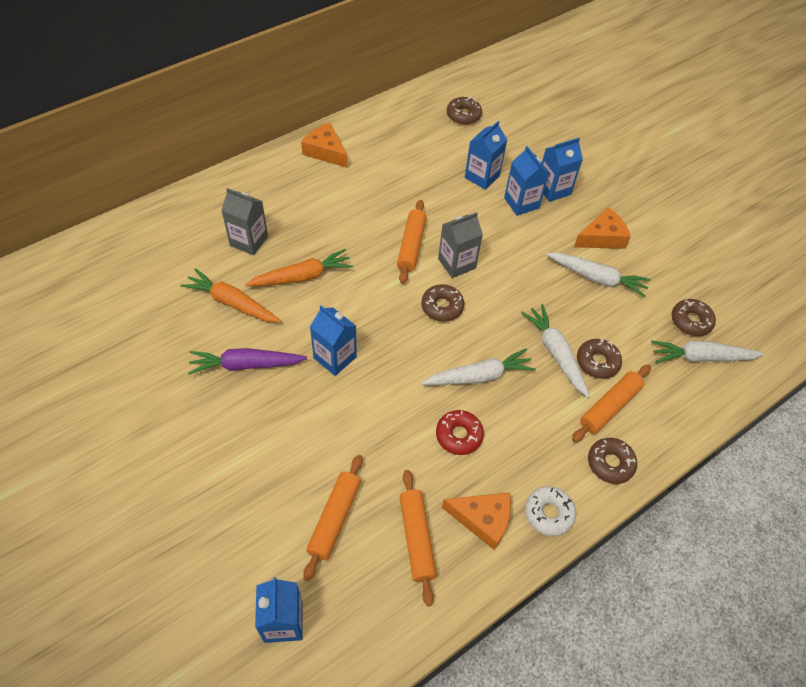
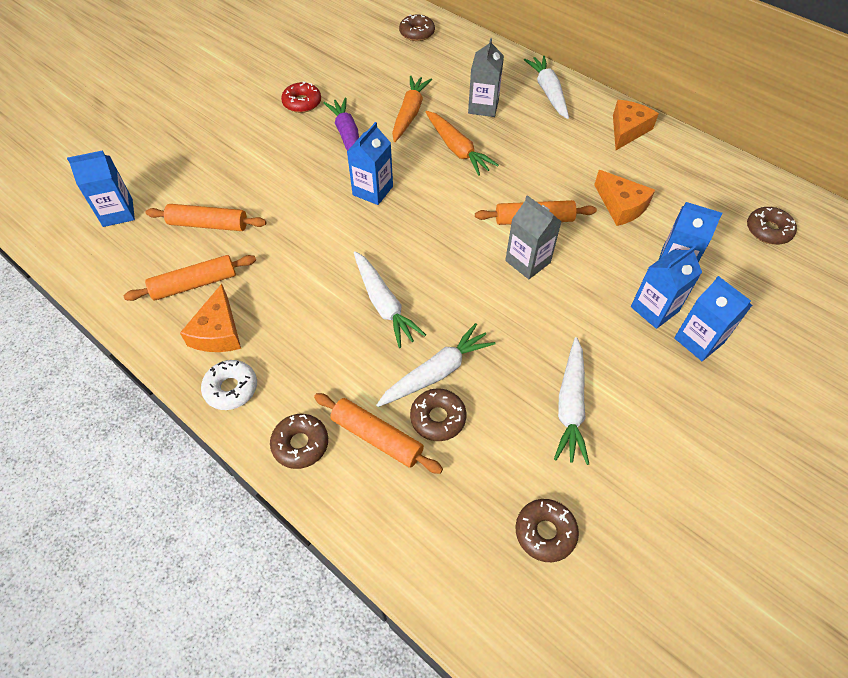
camera: 80 degrees right, 0 degrees up
brown donut [421,284,464,322] -> brown donut moved to [399,14,435,41]
red donut [436,410,484,455] -> red donut moved to [281,82,321,113]
orange cheese [574,207,631,249] -> orange cheese moved to [594,170,655,226]
white carrot [651,340,765,363] -> white carrot moved to [524,56,569,119]

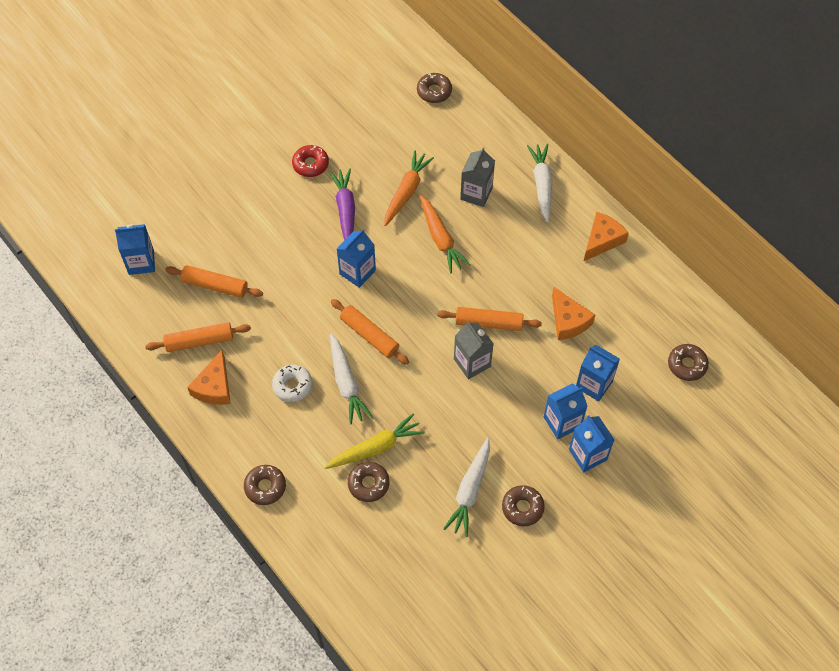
camera: 10 degrees right, 5 degrees up
white donut [201,360,257,410] -> white donut moved to [272,365,313,402]
orange rolling pin [314,393,443,474] -> orange rolling pin moved to [331,299,409,365]
white carrot [376,323,495,407] -> yellow carrot [324,413,424,469]
brown donut [516,499,579,562] -> brown donut moved to [502,485,545,526]

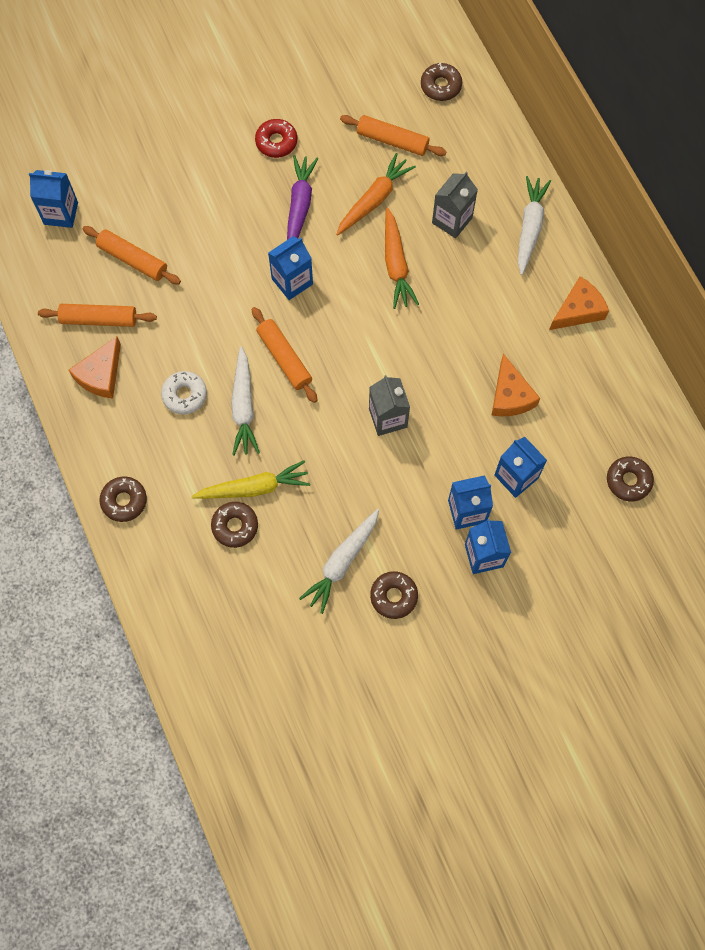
camera: 15 degrees right, 10 degrees up
orange rolling pin [437,307,542,331] -> orange rolling pin moved to [340,115,446,156]

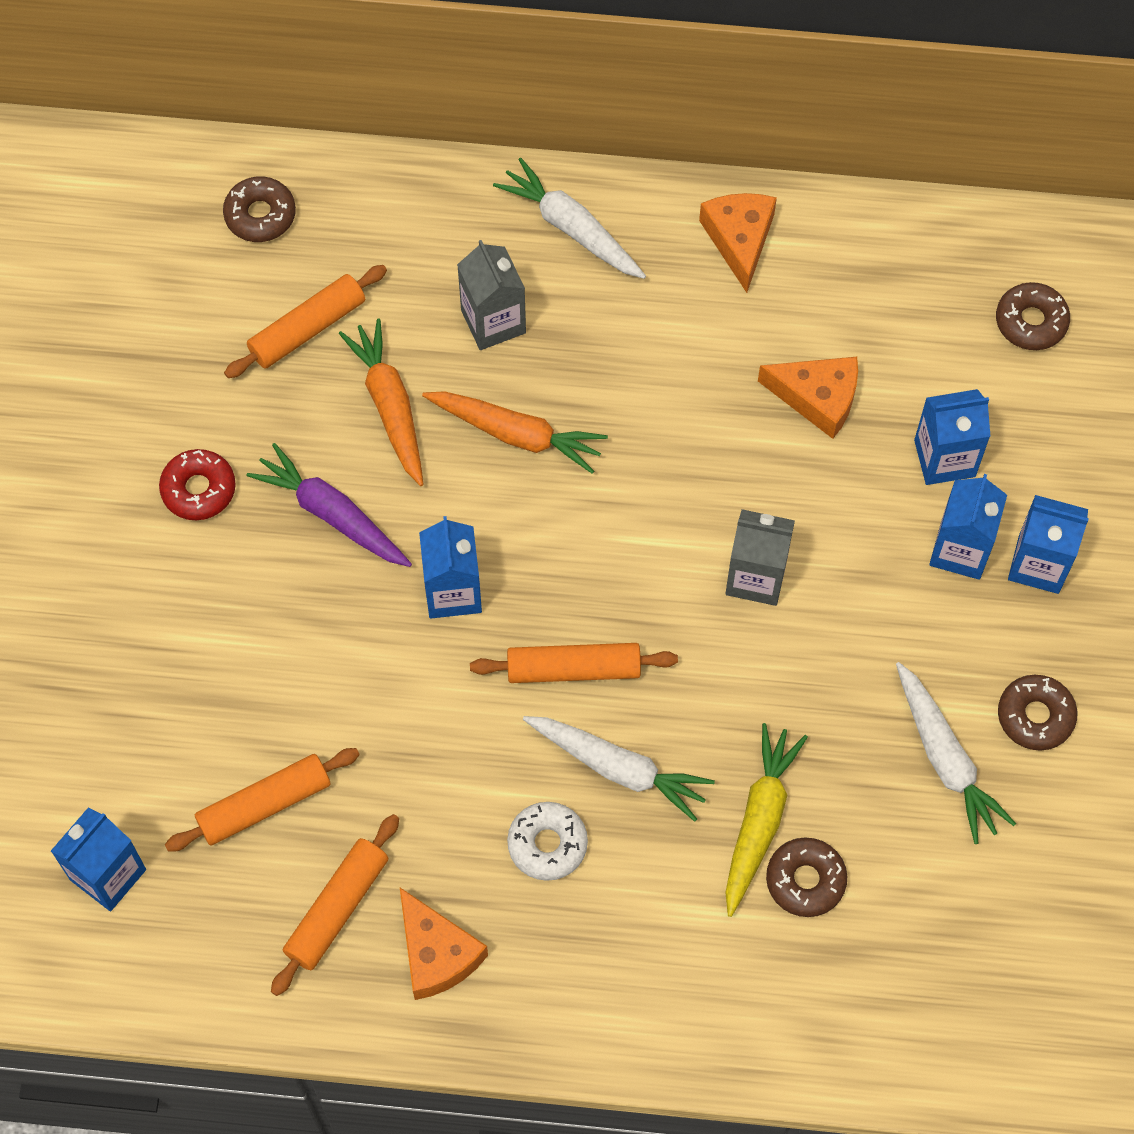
camera: 60 degrees left, 5 degrees down
brown donut [100,476,147,522] -> none

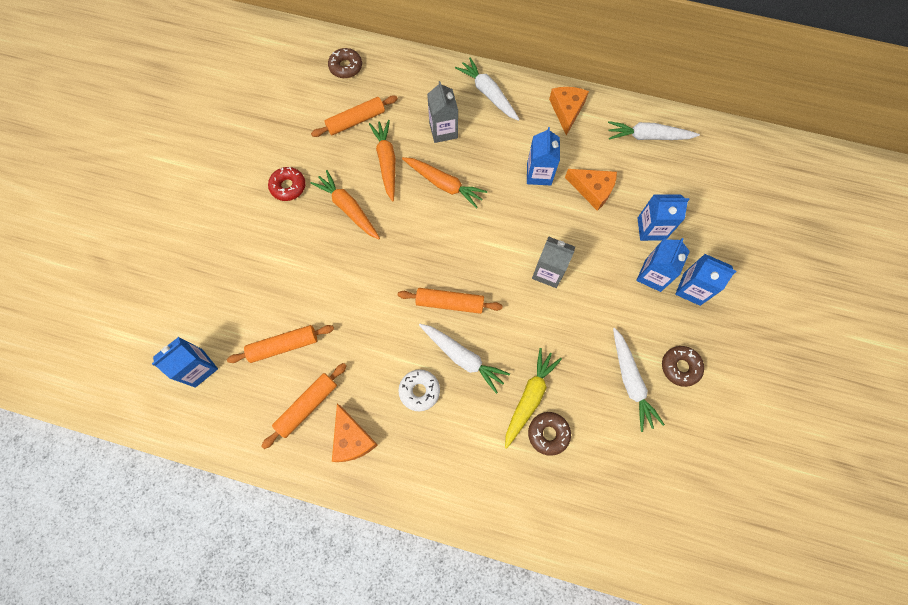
camera: 10 degrees right, 5 degrees up
purple carrot [247,443,412,567] -> orange carrot [310,170,380,239]
blue carton [419,516,482,619] -> blue carton moved to [527,127,560,185]
brown donut [996,282,1070,350] -> none
none -> white carrot [608,121,700,140]

